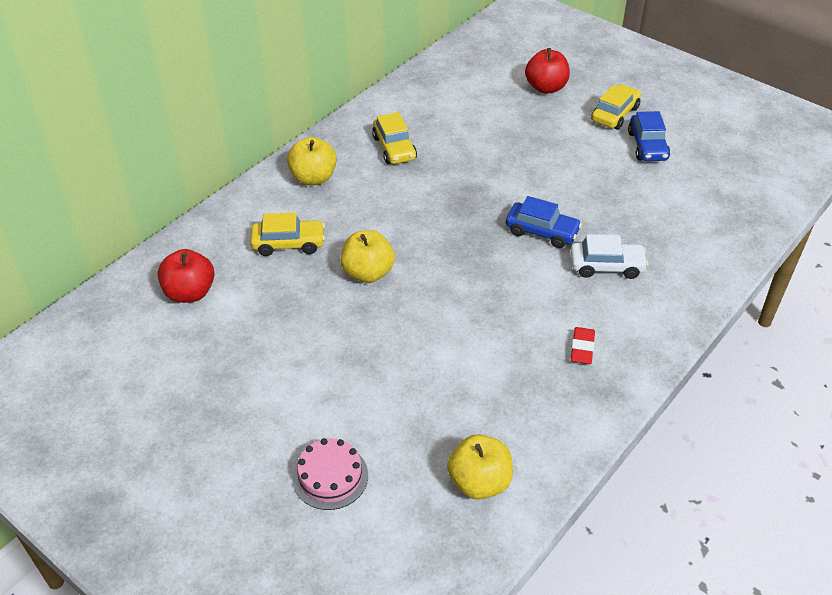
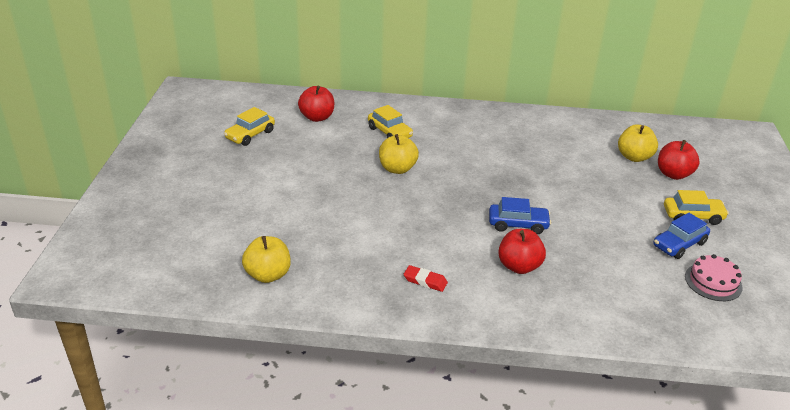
camera: 55 degrees right, 10 degrees down
yellow apple [287,137,337,185] -> yellow apple moved to [618,124,658,162]
pink cake [292,438,368,510] -> pink cake moved to [685,254,743,301]
yellow car [372,112,417,164] -> yellow car moved to [224,107,275,146]
blue car [506,196,582,248] -> blue car turned 75 degrees counterclockwise [489,197,551,234]
white car [570,234,649,279] -> red apple [498,229,546,274]
red eraser [571,327,595,364] -> red eraser turned 45 degrees clockwise [404,265,448,292]

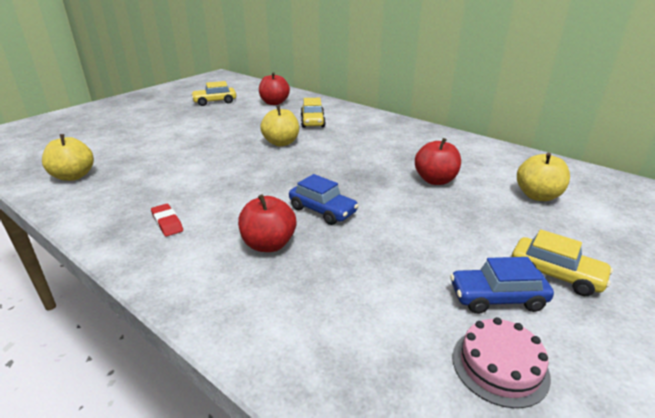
camera: 35 degrees right, 5 degrees down
red apple [658,140,700,180] -> red apple moved to [415,138,461,185]

